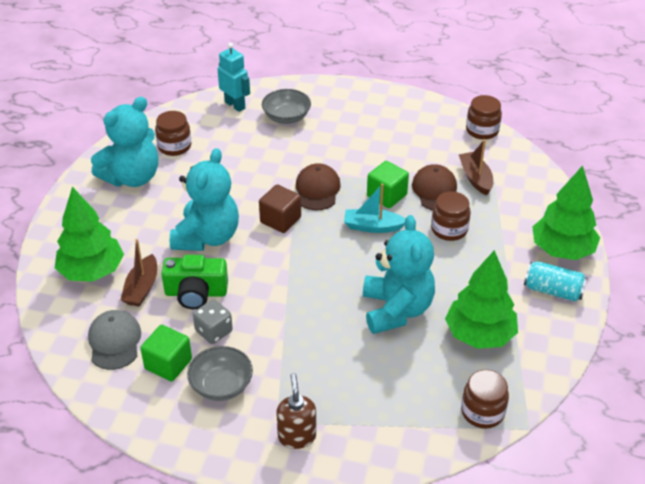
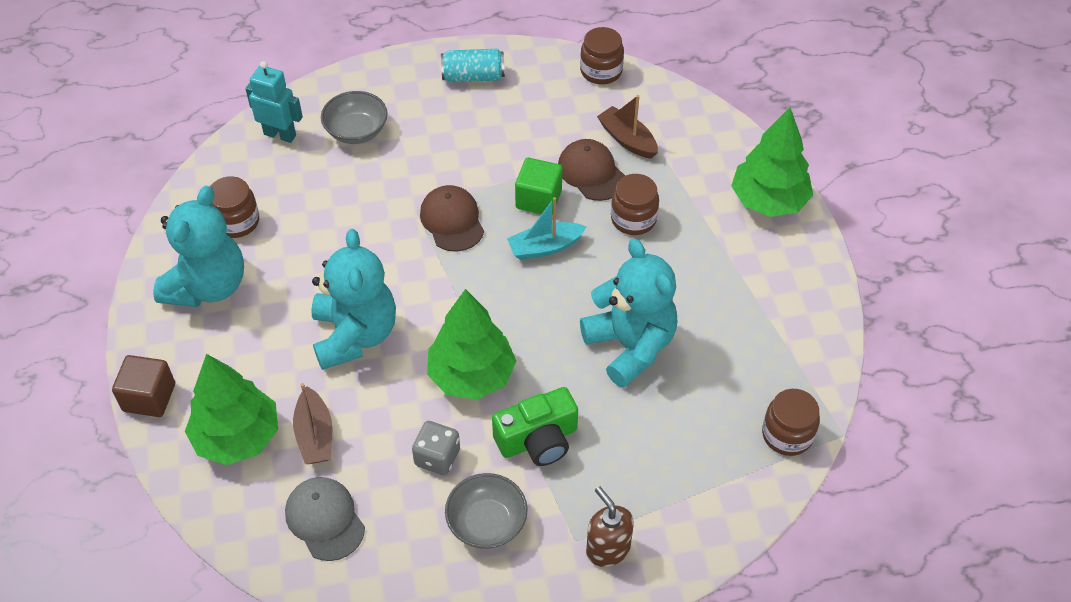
camera: 25 degrees left, 10 degrees up
green cube [140,325,192,382] -> none
green camera [161,255,228,309] -> green camera moved to [492,387,578,466]
brown cube [259,184,301,233] -> brown cube moved to [112,355,175,417]
green tree [445,250,518,349] -> green tree moved to [427,289,516,400]
turquoise can [524,261,587,302] -> turquoise can moved to [441,48,505,83]

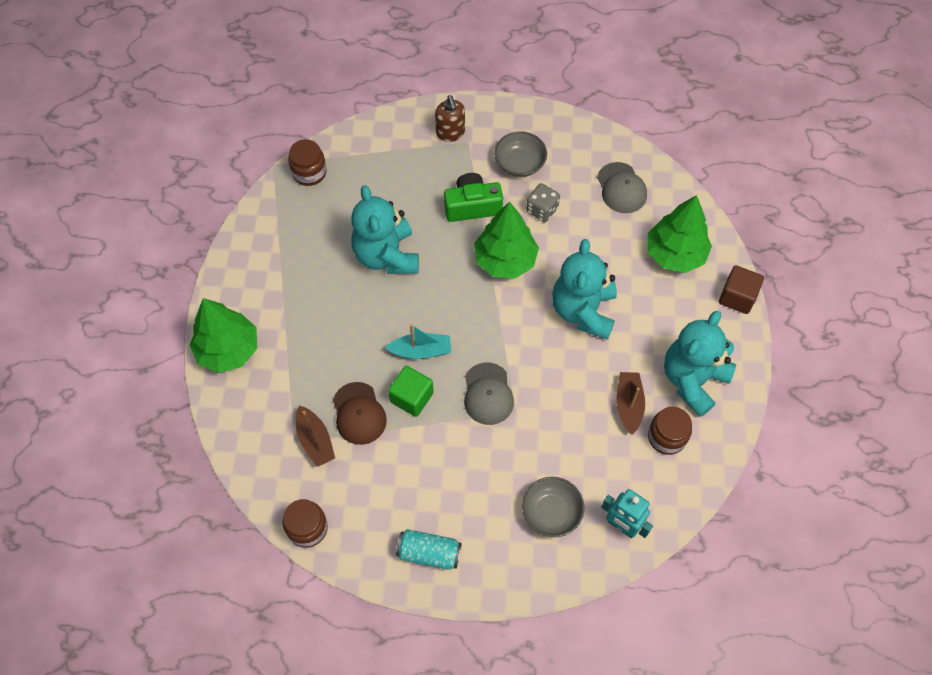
camera: 165 degrees left, 10 degrees up
brown boat [293,383,332,464] -> brown boat moved to [616,372,645,435]
brown cap [420,185,484,252] -> grey cap [464,362,514,425]
brown jar [611,174,659,235] -> none

